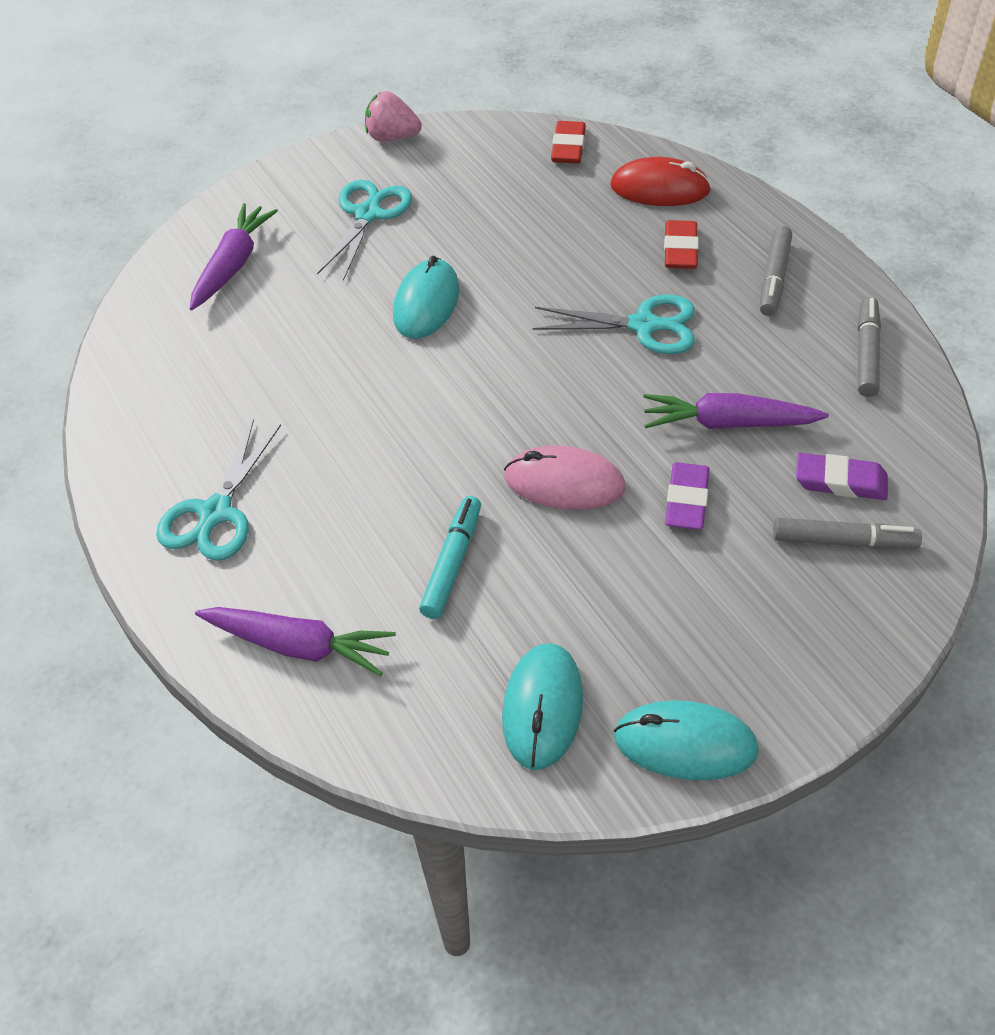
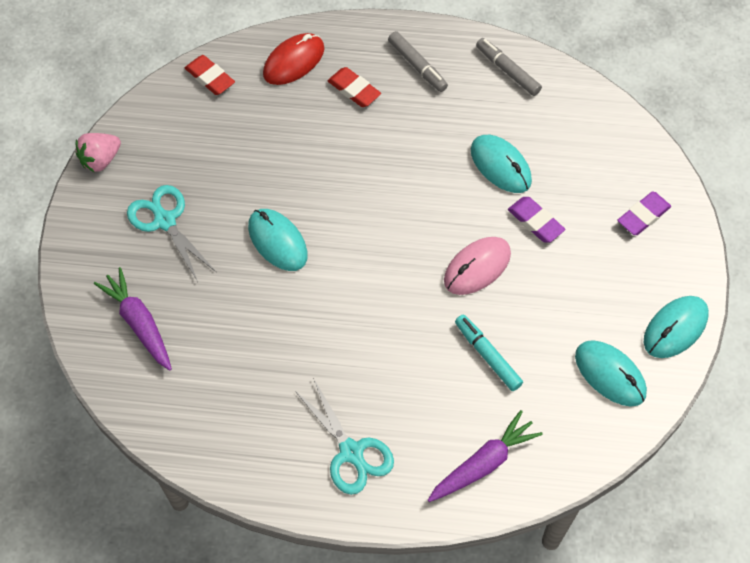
camera: 55 degrees left, 10 degrees up
turquoise scissors [533,294,695,354] -> none
purple carrot [644,393,829,429] -> turquoise mouse [471,135,532,193]
grey marker [773,518,922,549] -> none
purple eraser [796,453,888,500] -> purple eraser moved to [617,192,671,235]

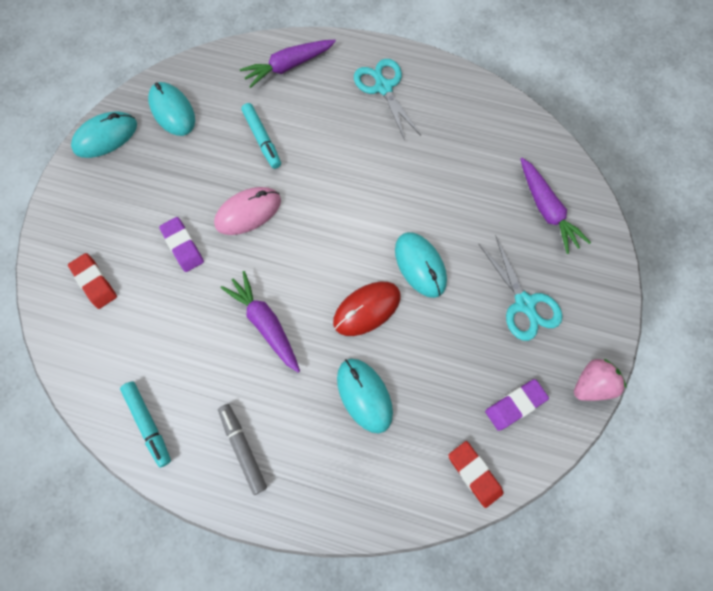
camera: 170 degrees left, 10 degrees up
red mouse [263,33,324,85] -> red mouse moved to [333,282,400,336]
red eraser [327,67,381,107] -> red eraser moved to [68,253,117,309]
turquoise mouse [471,135,532,193] -> turquoise mouse moved to [337,359,393,433]
grey marker [476,38,542,96] -> turquoise marker [120,382,171,467]
purple eraser [617,192,671,235] -> purple eraser moved to [485,379,549,431]
none -> purple carrot [221,271,300,373]

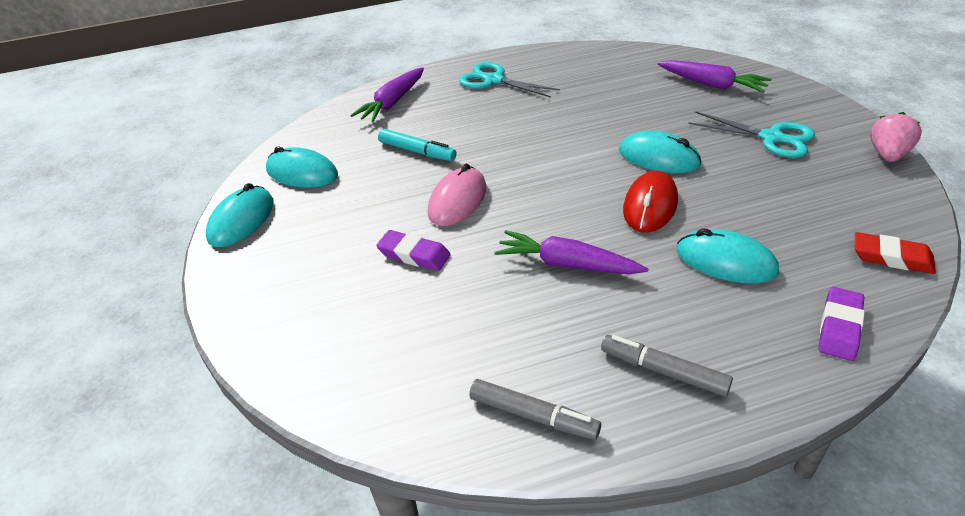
camera: 30 degrees left, 30 degrees down
red eraser [68,253,117,309] -> none
turquoise marker [120,382,171,467] -> grey marker [469,379,601,440]
purple eraser [485,379,549,431] -> purple eraser moved to [819,287,865,361]

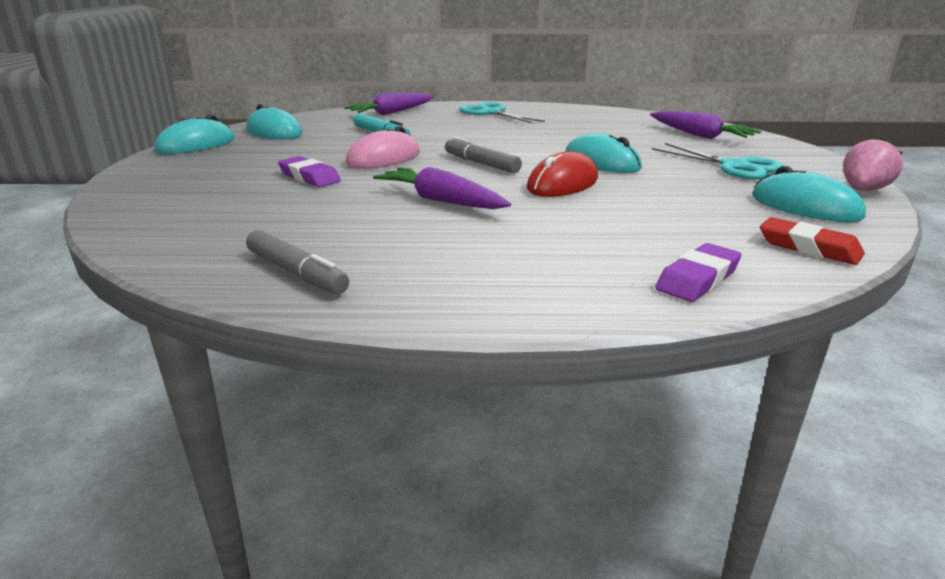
camera: 15 degrees right, 15 degrees down
grey marker [601,335,733,397] -> grey marker moved to [445,136,522,173]
turquoise mouse [677,228,779,284] -> turquoise mouse moved to [752,166,866,222]

